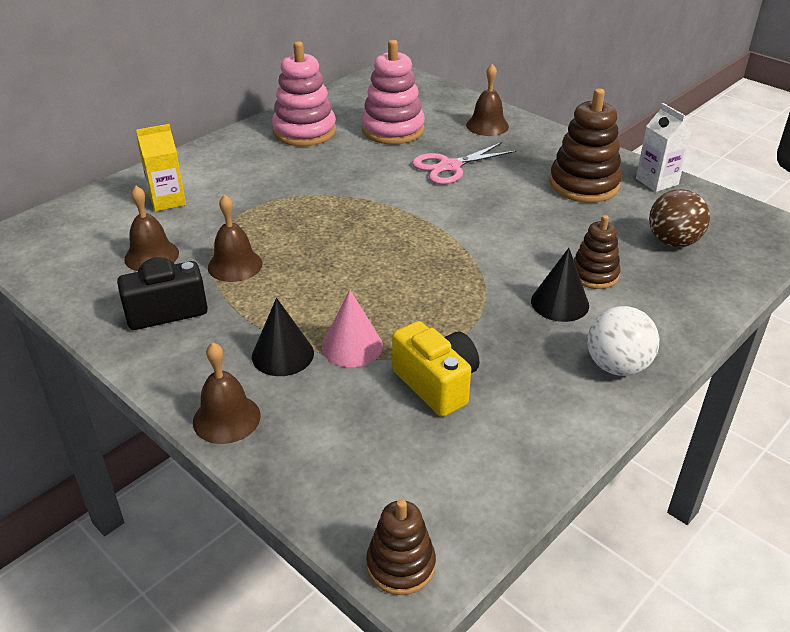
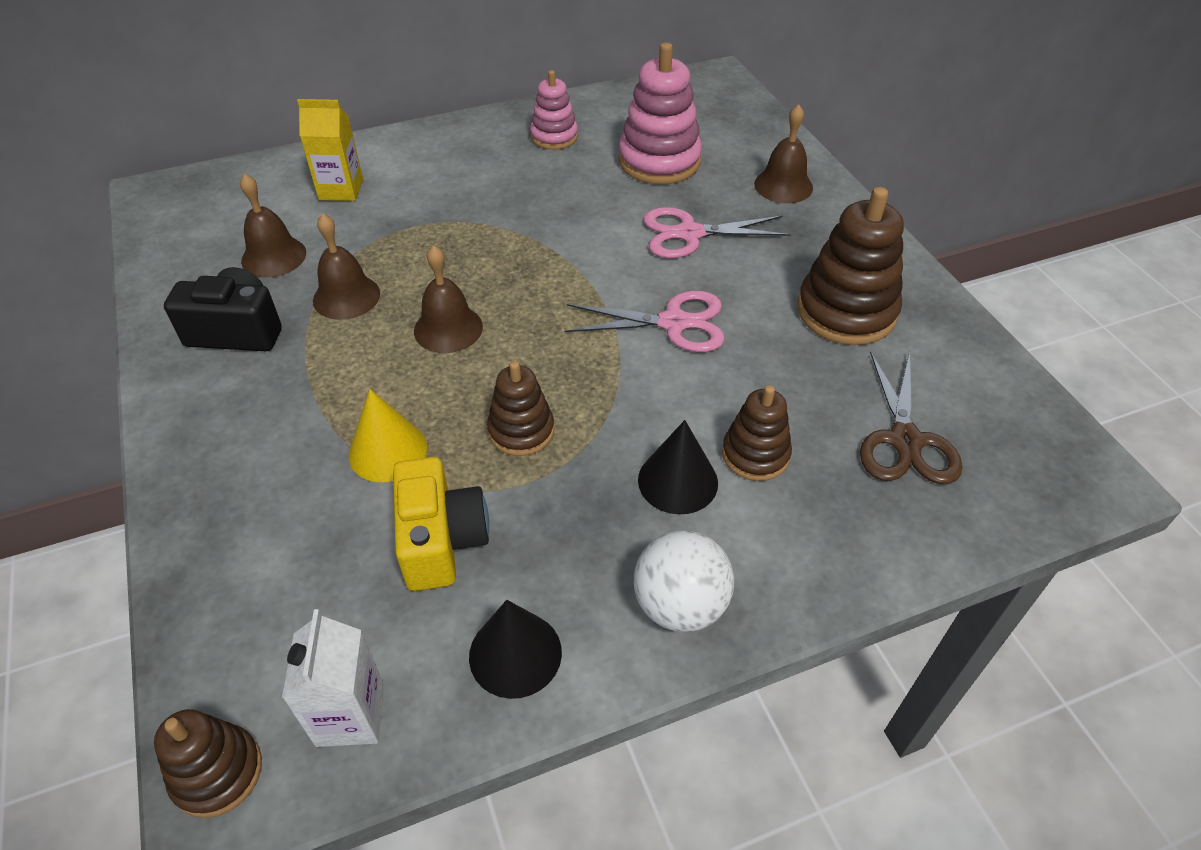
camera: 25 degrees right, 10 degrees up
brown bell [193,342,260,444] -> brown bell moved to [414,245,483,353]
black cone [252,298,314,376] -> black cone moved to [469,600,562,699]
pink stacking toy [272,41,336,146] -> pink stacking toy [530,70,578,150], size x0.59
pink cone [322,290,383,367] -> yellow cone [349,389,427,482]
white carton [636,103,692,192] -> white carton moved to [282,609,384,747]
brown ball [649,189,710,247] -> brown scissors [860,351,962,484]
none -> brown stacking toy [487,361,554,456]
none -> pink scissors [565,291,725,352]

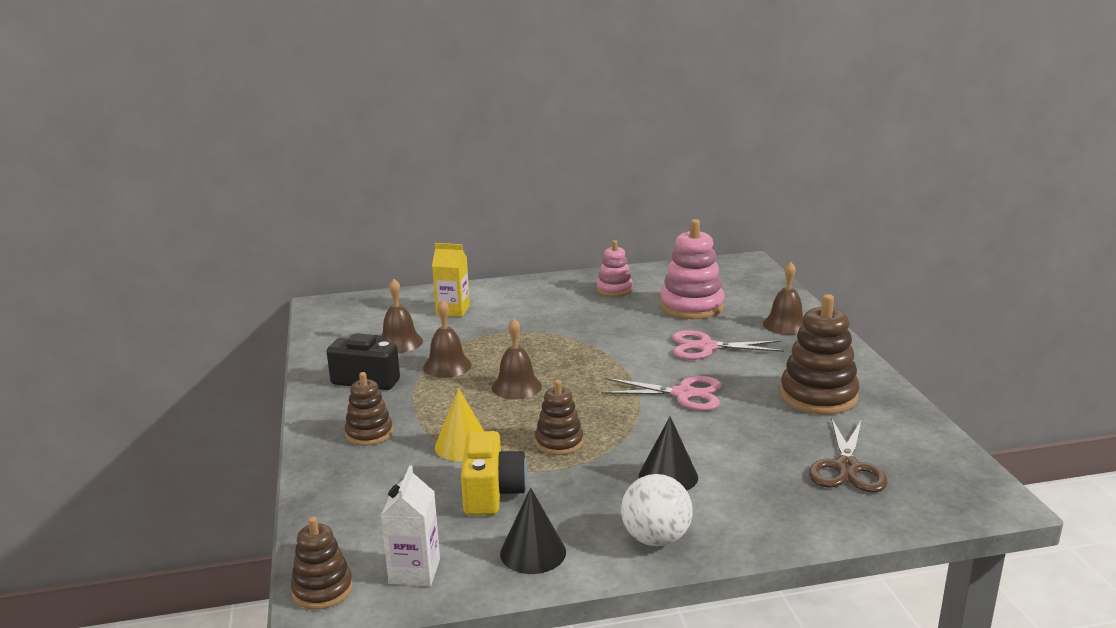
camera: 10 degrees right, 25 degrees down
brown stacking toy [722,385,792,481] -> brown stacking toy moved to [345,372,393,446]

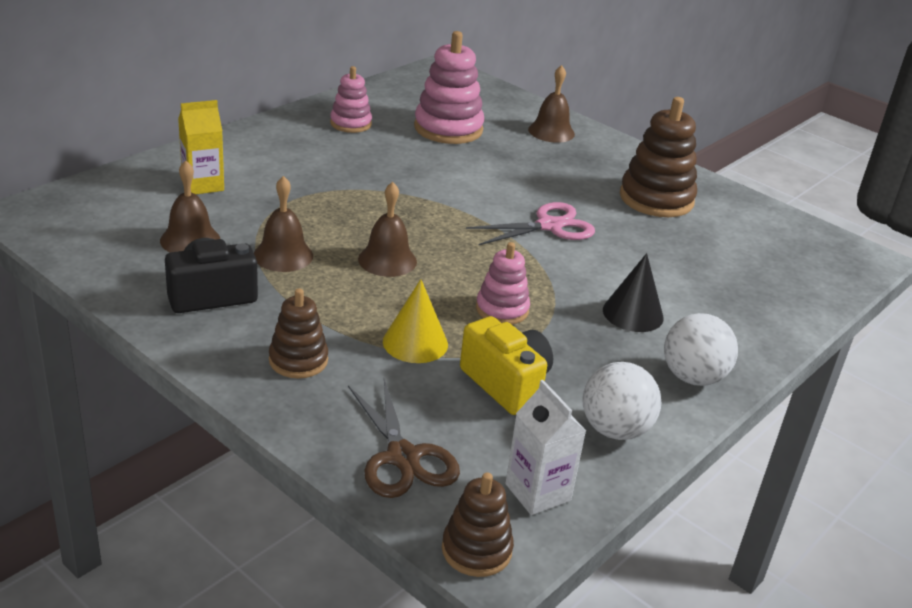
camera: 40 degrees left, 10 degrees up
black cone [500,488,566,574] -> white ball [582,362,661,440]
brown stacking toy [535,380,583,455] -> pink stacking toy [476,242,530,324]
pink scissors [672,330,784,360] -> none
brown scissors [809,418,887,493] -> brown scissors moved to [348,379,460,498]

